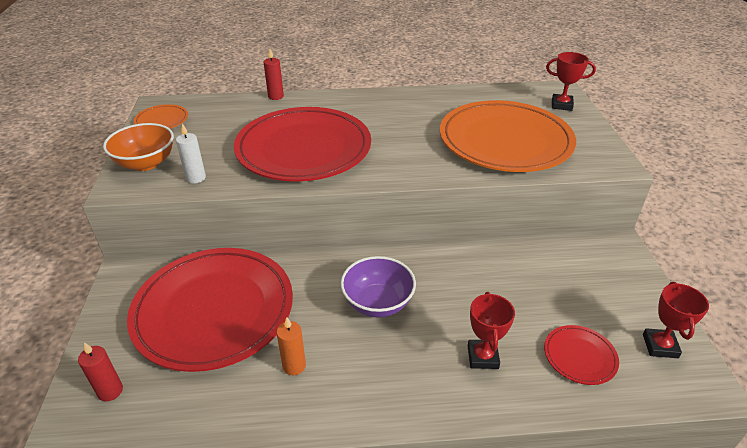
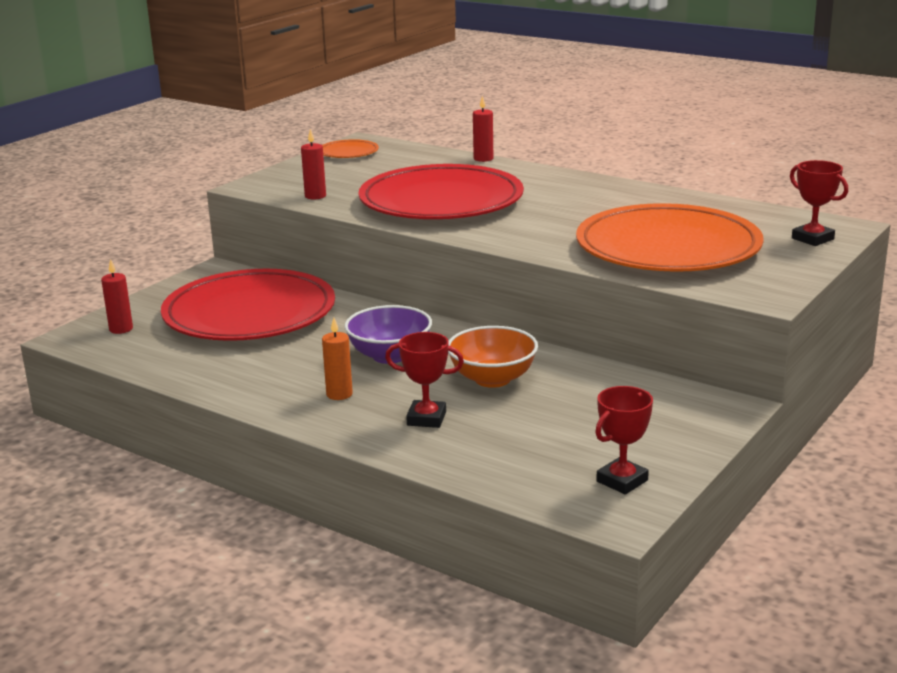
camera: 40 degrees right, 15 degrees down
orange bowl [103,123,174,171] -> orange bowl moved to [448,326,538,388]
white candle [176,123,206,183] -> red candle [301,129,326,200]
orange candle [277,317,306,375] -> orange candle moved to [322,318,353,400]
red trophy [468,292,515,369] -> red trophy turned 60 degrees clockwise [385,332,464,428]
red plate [544,325,619,385] -> none

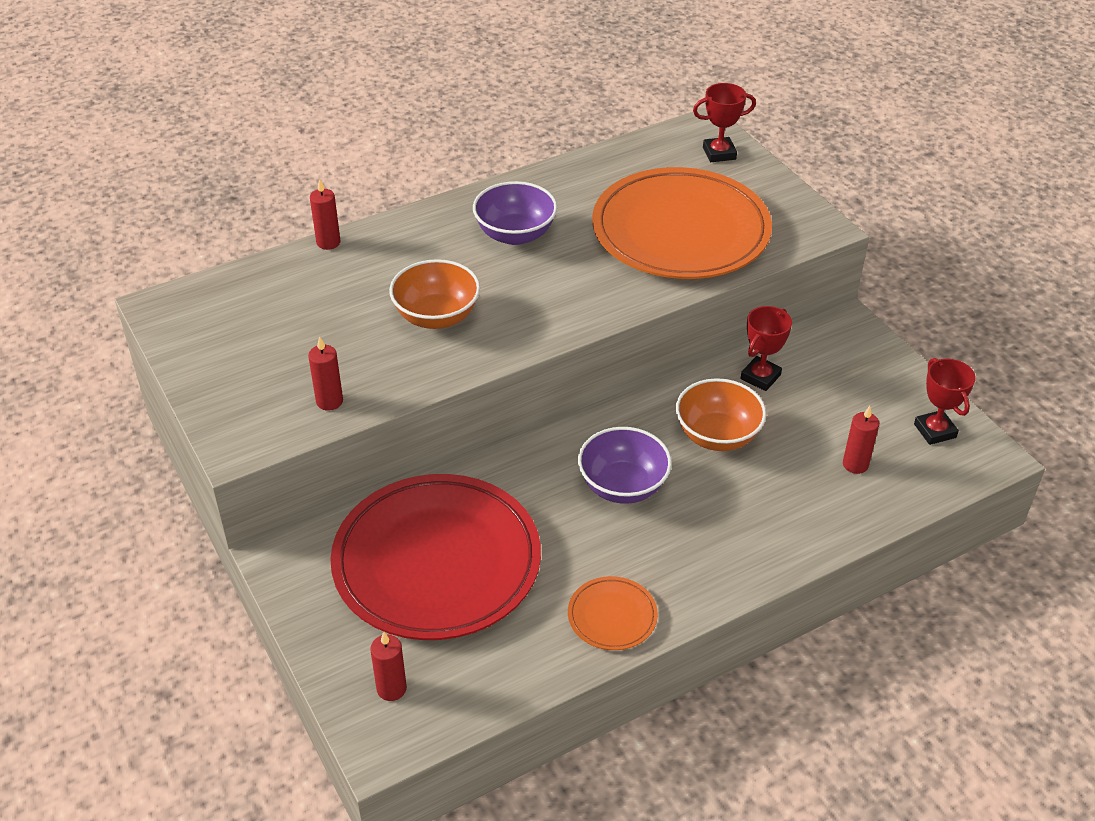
camera: 65 degrees left, 20 degrees up
orange plate [322,139,379,158] -> orange plate moved to [568,576,658,650]
orange candle [322,318,353,400] -> none
red plate [359,164,524,219] -> orange bowl [389,259,480,329]
red trophy [385,332,464,428] -> red trophy moved to [741,306,792,391]
none -> purple bowl [473,181,557,245]
none -> red candle [843,406,879,474]

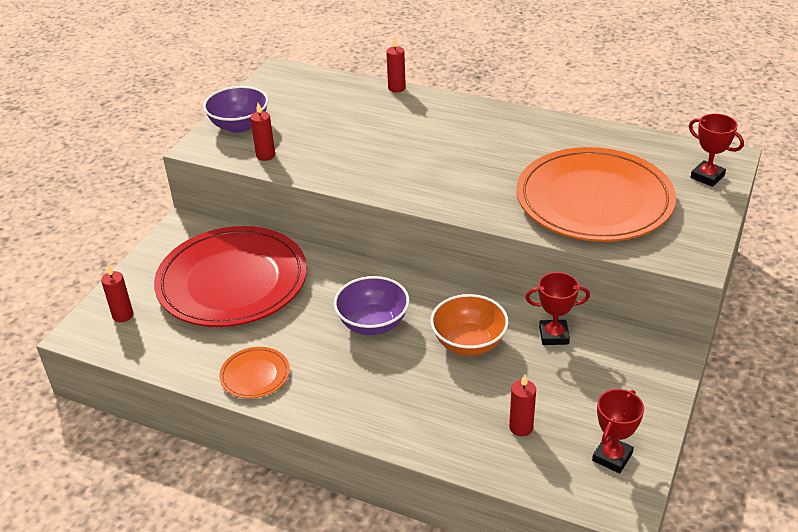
camera: 55 degrees right, 5 degrees down
orange bowl [389,259,480,329] -> none
purple bowl [473,181,557,245] -> purple bowl moved to [203,86,268,133]

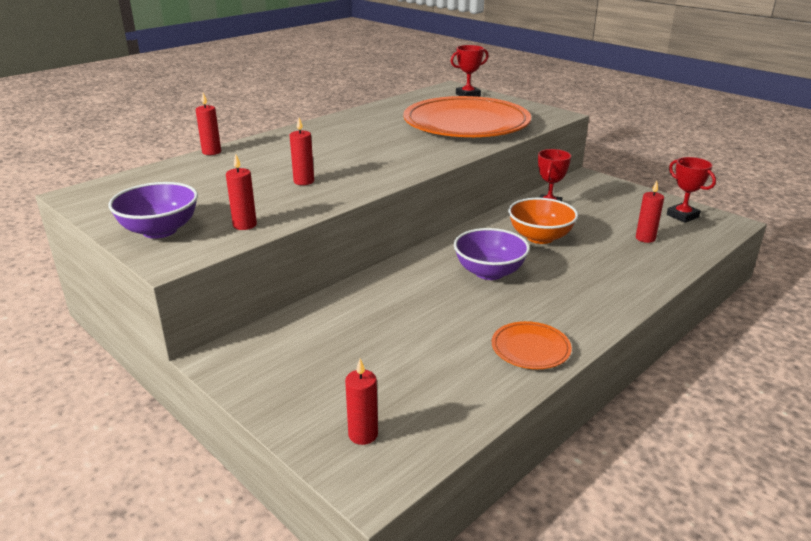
camera: 70 degrees left, 10 degrees down
red plate [154,226,307,327] -> none
none -> red candle [290,118,314,185]

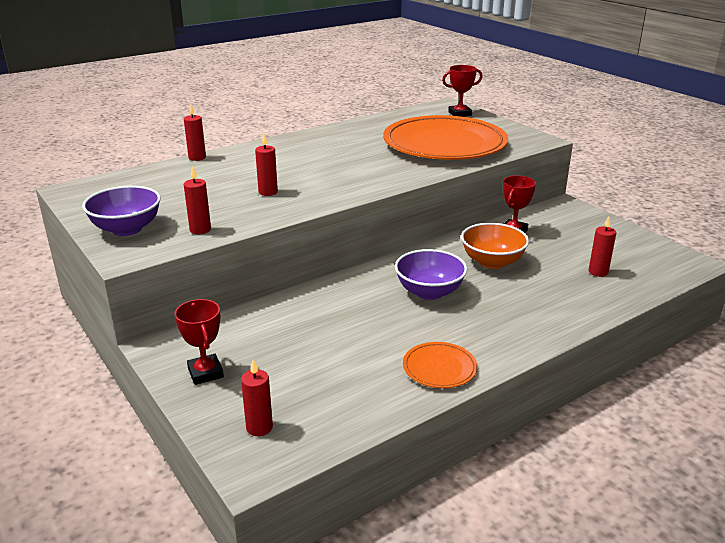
camera: 10 degrees right, 0 degrees up
red trophy [667,157,716,223] -> red trophy moved to [174,299,224,385]

